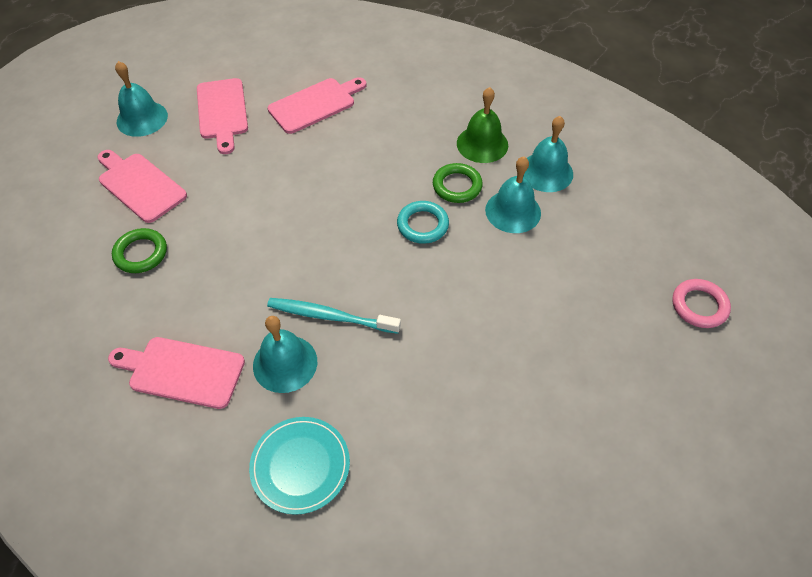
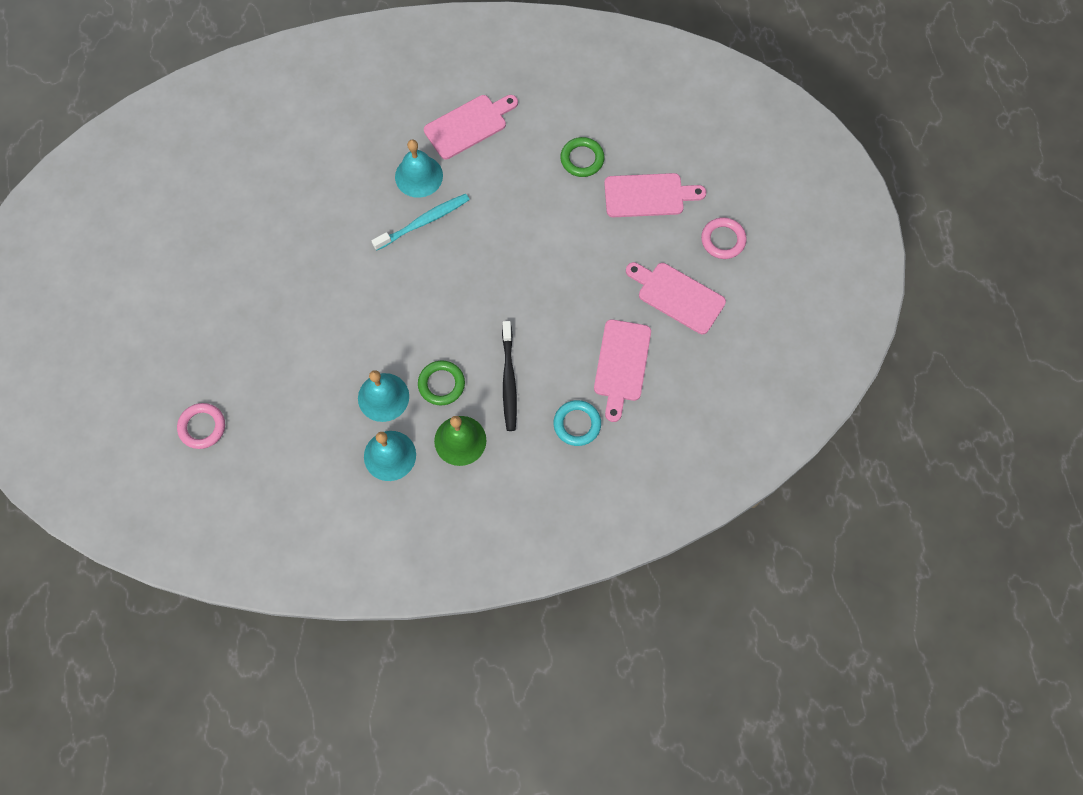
camera: 135 degrees right, 15 degrees up
turquoise bell [115,61,168,137] -> pink ring [701,217,747,259]
turquoise plate [249,417,350,515] -> none
turquoise ring [397,201,449,244] -> turquoise ring moved to [554,400,601,446]
none -> black toothbrush [502,321,517,431]

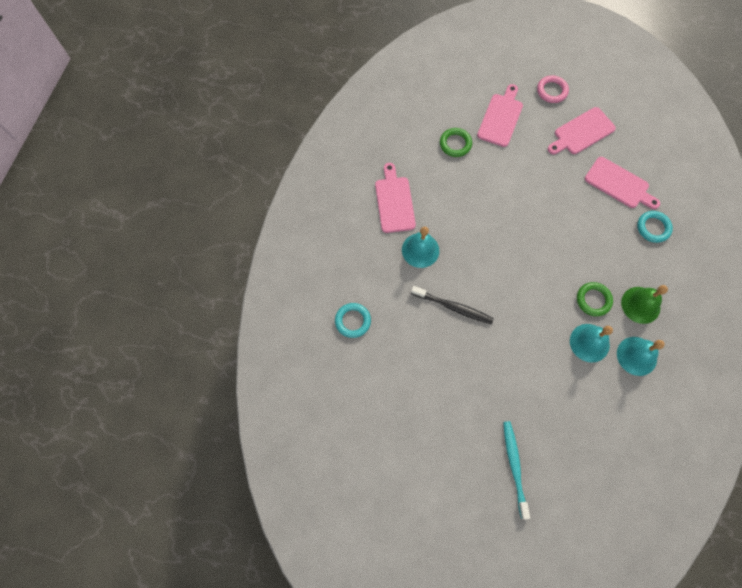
camera: 65 degrees left, 0 degrees up
pink ring [177,403,225,449] -> none
turquoise toothbrush [372,194,470,251] -> turquoise toothbrush moved to [503,421,530,520]
black toothbrush [502,321,517,431] -> black toothbrush moved to [411,286,494,324]
none -> turquoise ring [335,303,371,338]

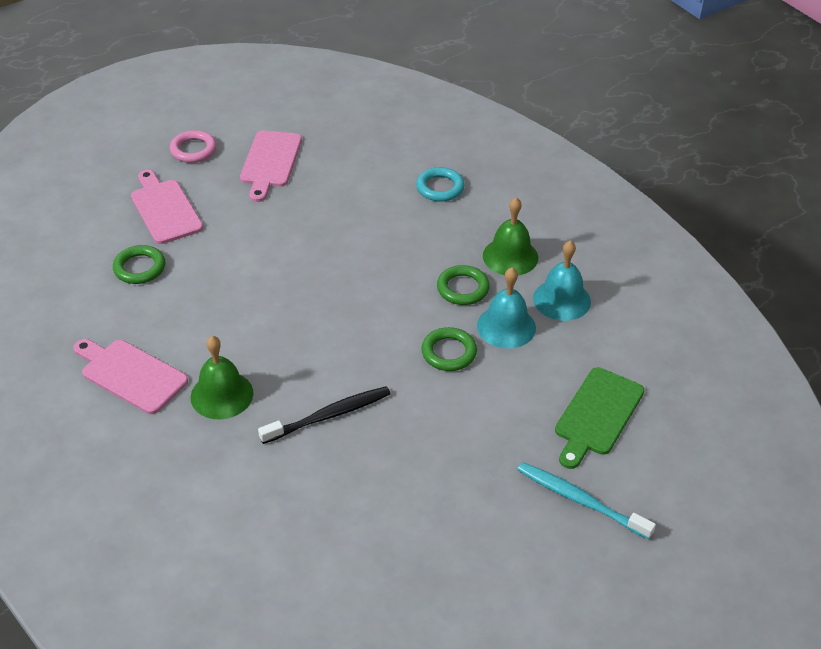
camera: 50 degrees left, 25 degrees down
turquoise ring [335,303,371,338] -> none
turquoise bell [402,227,439,268] -> green bell [191,336,253,419]
pink cutting board [585,157,660,209] -> none
none -> green ring [421,327,477,371]
none -> green cutting board [555,367,644,469]

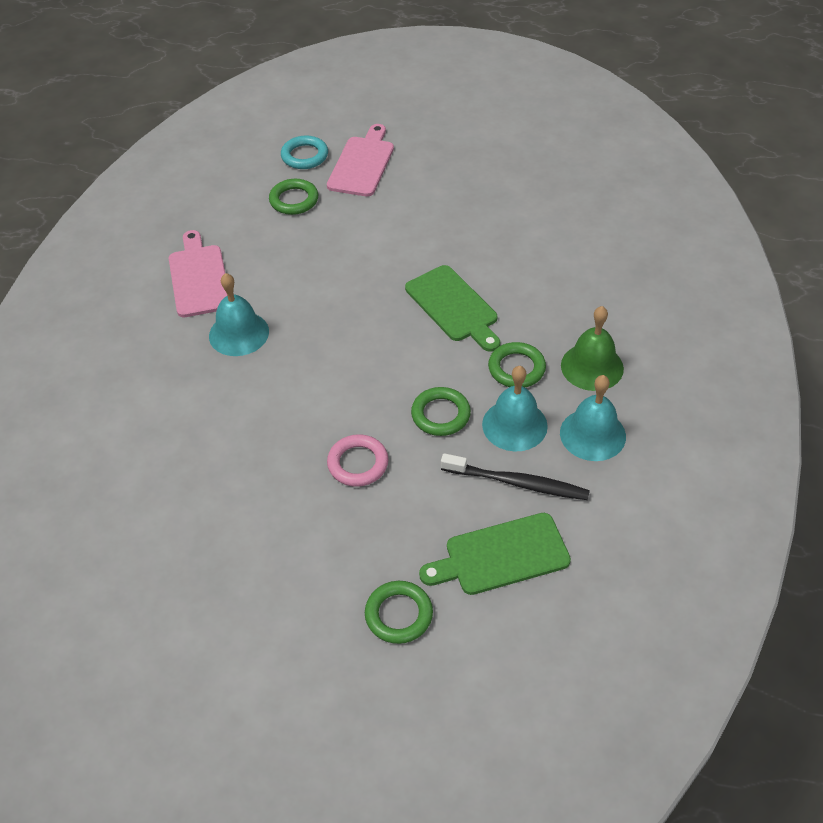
camera: 45 degrees right, 5 degrees up
pink ring [170,130,217,163] -> pink ring moved to [327,434,389,487]
green bell [191,336,253,419] -> turquoise bell [209,273,269,356]
pink cutting board [240,130,302,202] -> none
black toothbrush [258,386,391,444] -> black toothbrush moved to [441,453,590,500]
turquoise ring [416,167,465,202] -> turquoise ring moved to [281,135,328,169]
turquoise toothbrush [517,462,656,539] -> green ring [365,581,433,644]
none -> green cutting board [405,265,500,352]

